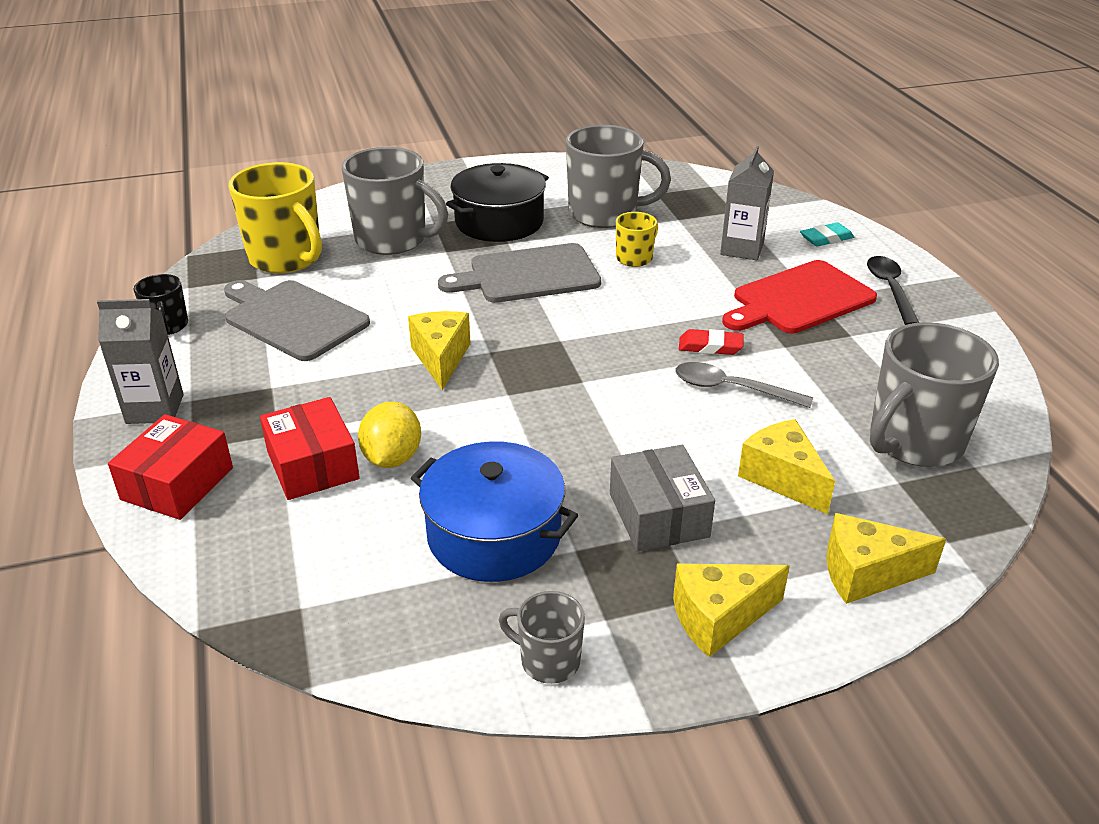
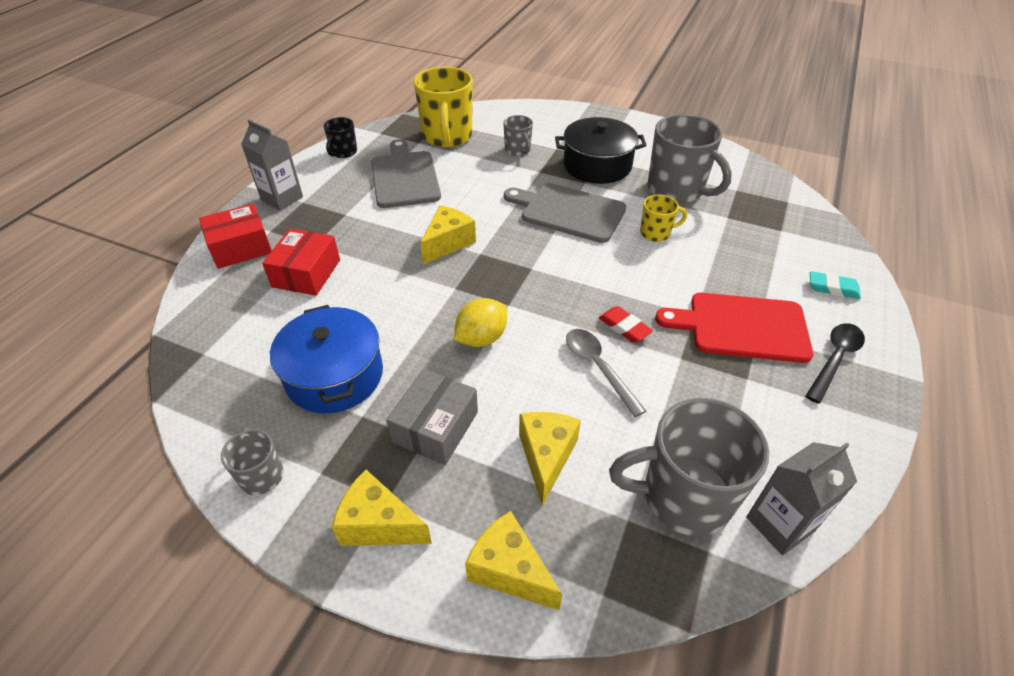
camera: 40 degrees right, 10 degrees up
grey mug [342,147,448,255] -> grey mug [503,115,533,156], size x0.50
yellow lemon [358,402,421,468] -> yellow lemon moved to [454,298,507,347]
grey carton [720,146,774,260] -> grey carton moved to [746,442,857,555]

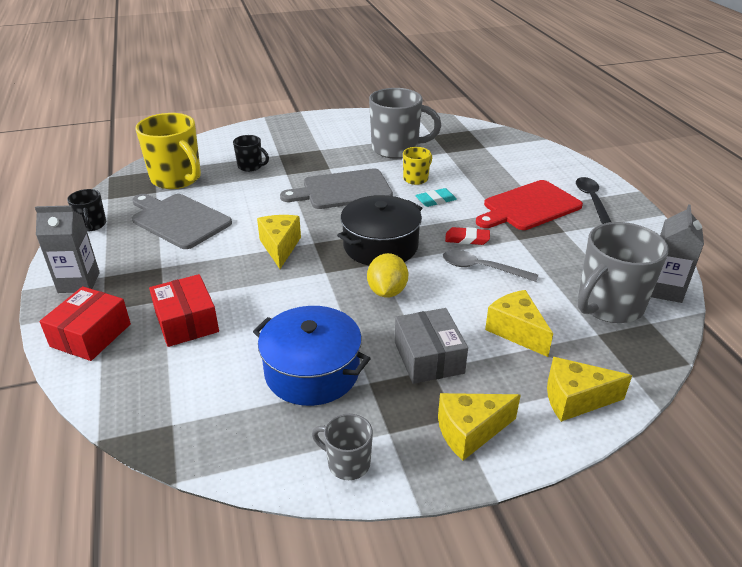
camera: 40 degrees left, 10 degrees down
grey mug [503,115,533,156] -> black mug [233,135,269,172]
black pot [555,117,647,184] -> black pot moved to [337,195,422,265]
turquoise eraser [810,271,861,299] -> turquoise eraser moved to [415,188,457,207]

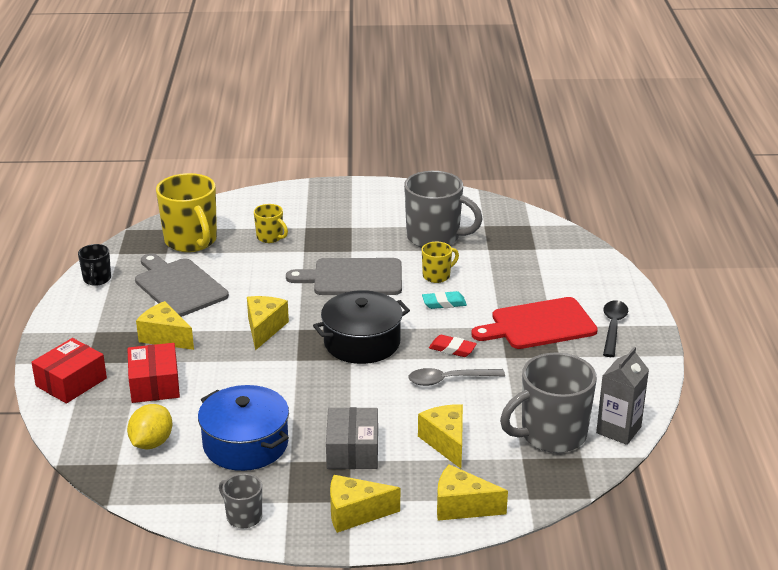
camera: 15 degrees right, 5 degrees down
grey carton [35,205,100,293] -> none
black mug [233,135,269,172] -> yellow mug [254,204,288,243]
yellow lemon [367,253,408,298] -> yellow lemon moved to [127,404,172,449]
grey spoon [442,250,538,282] -> grey spoon turned 45 degrees counterclockwise [408,368,505,386]
none -> yellow cheese [136,301,194,350]

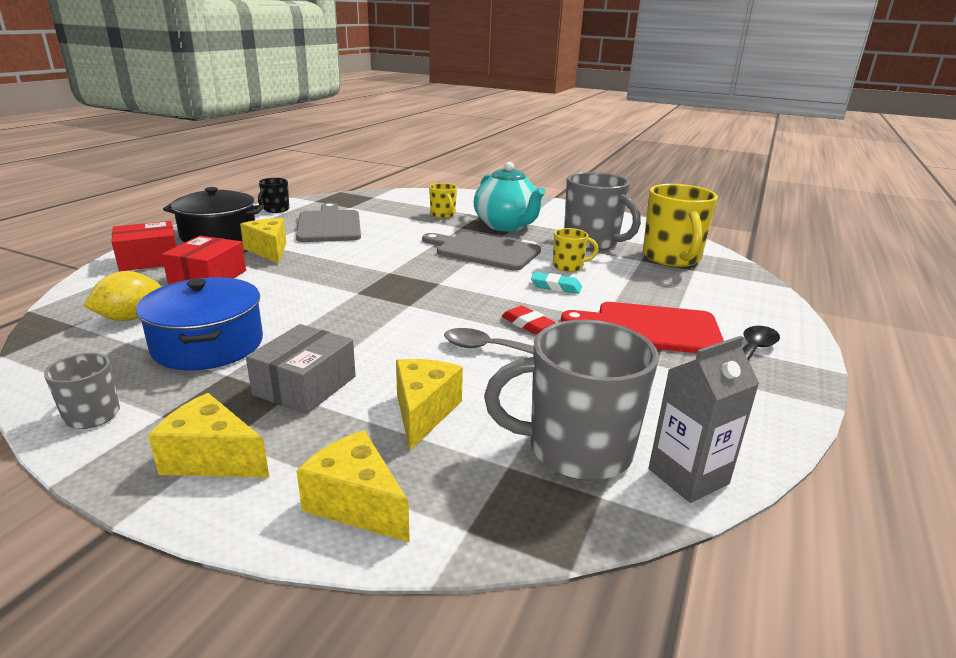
camera: 25 degrees right, 5 degrees down
yellow mug [156,173,217,252] -> yellow mug moved to [643,184,718,267]
yellow cheese [247,296,289,351] -> none
black pot [313,290,410,364] -> black pot moved to [163,187,264,242]
none -> turquoise teapot [474,162,546,231]

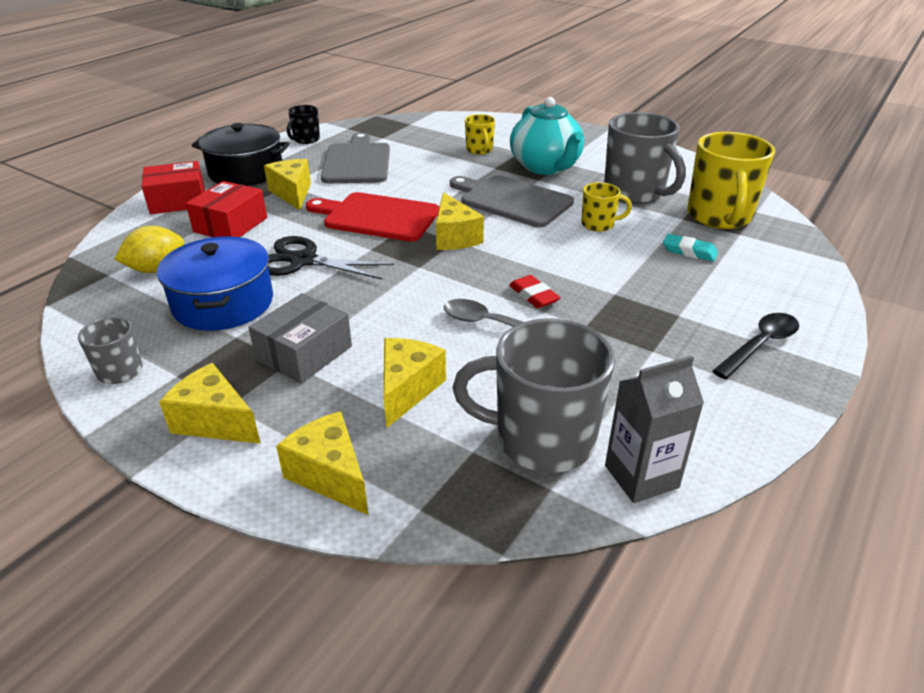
camera: 10 degrees right, 10 degrees up
turquoise eraser [531,272,582,294] -> turquoise eraser moved to [663,234,718,262]
red cutting board [561,302,724,353] -> red cutting board moved to [306,192,439,242]
none -> black scissors [268,236,394,280]
none -> yellow cheese [436,192,484,250]

